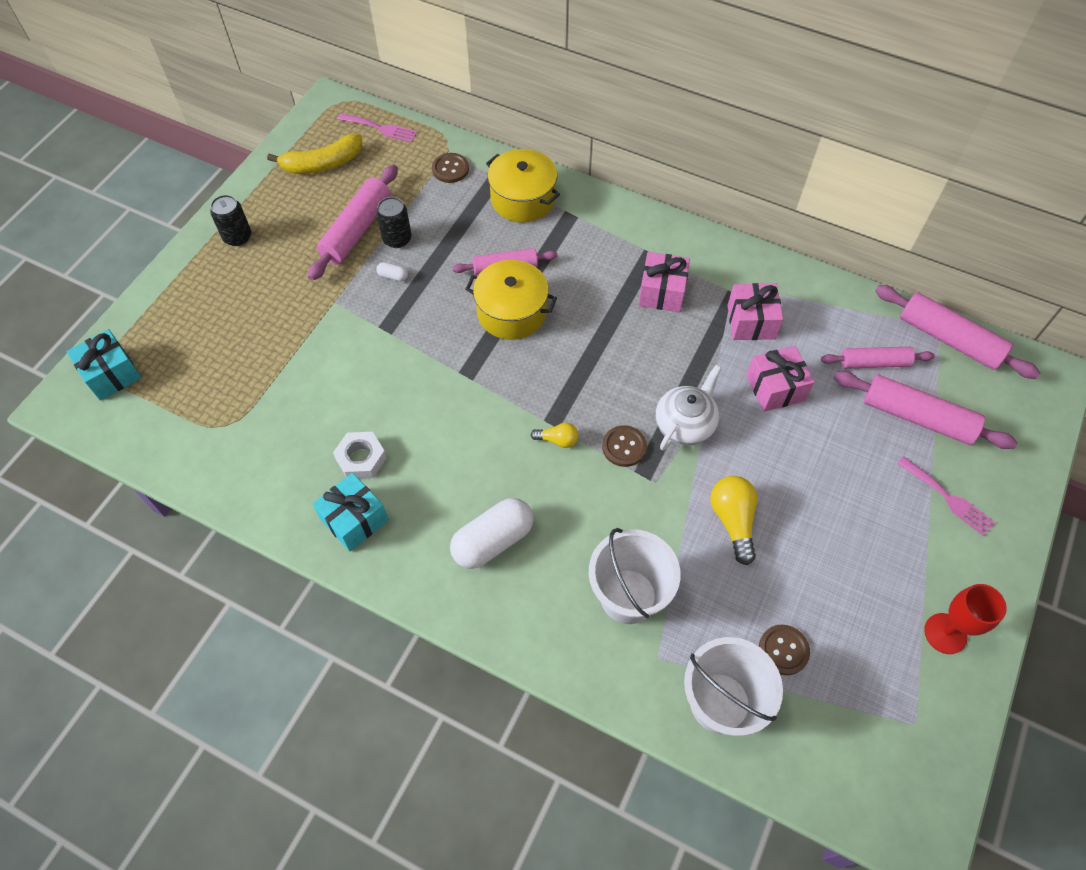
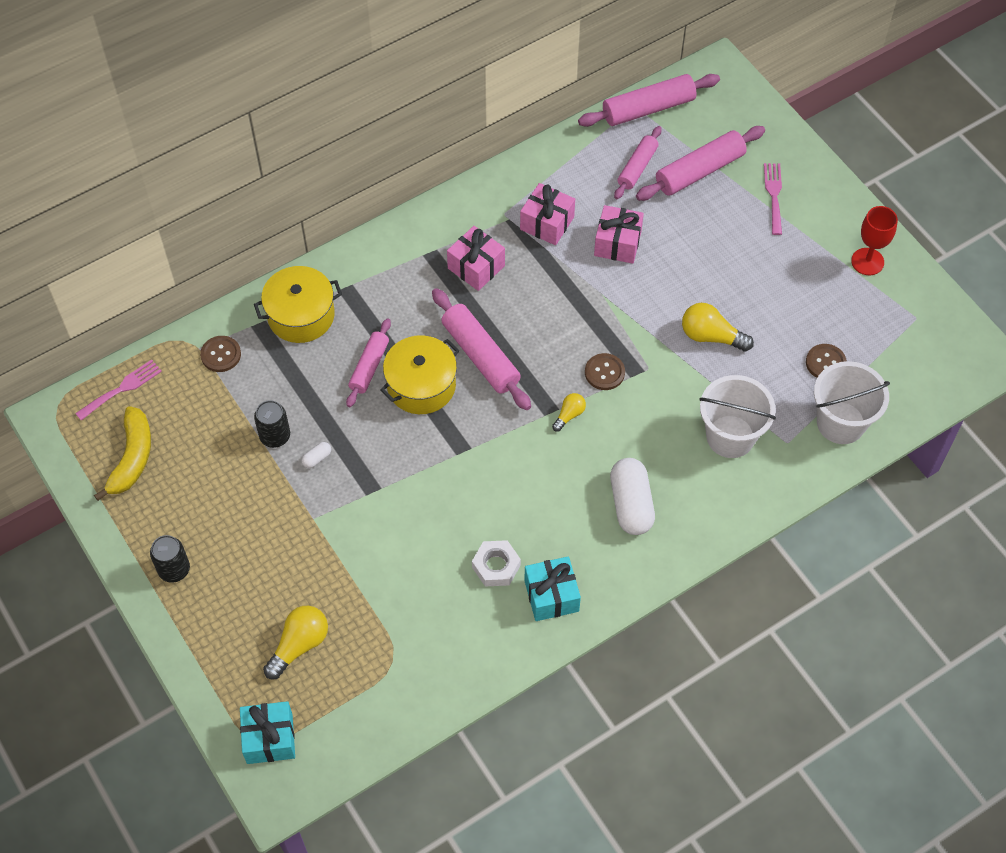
camera: 60 degrees left, 0 degrees up
pink rolling pin [308,165,398,281] -> pink rolling pin moved to [432,288,531,410]
white teapot [656,365,722,451] -> none
pink fork [897,457,995,536] -> pink fork turned 75 degrees counterclockwise [764,163,782,235]
none -> yellow light bulb [263,606,328,679]

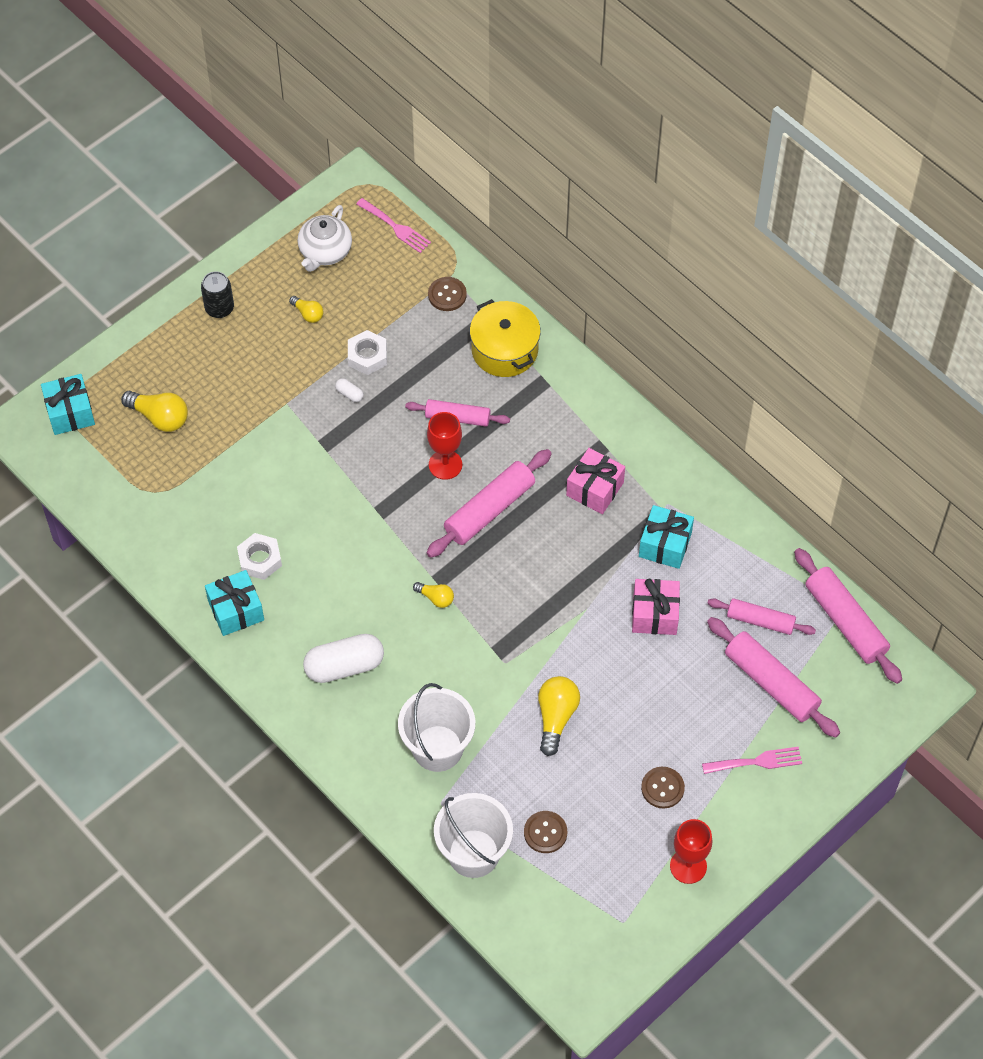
camera: 80 degrees right, 0 degrees up
yellow banana [94,406,151,501] -> white teapot [297,205,352,272]
black can [254,400,290,448] -> white nut [348,330,387,375]
yellow pot [380,335,459,414] -> red goblet [427,412,462,480]
pink gift [520,183,575,245] -> turquoise gift [639,505,694,569]
brown button [585,353,625,390] -> brown button moved to [641,767,685,808]
none -> yellow light bulb [289,296,323,323]

